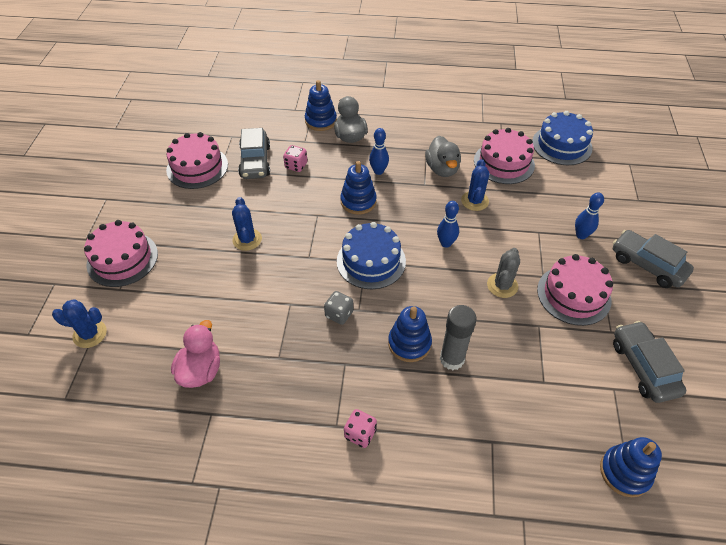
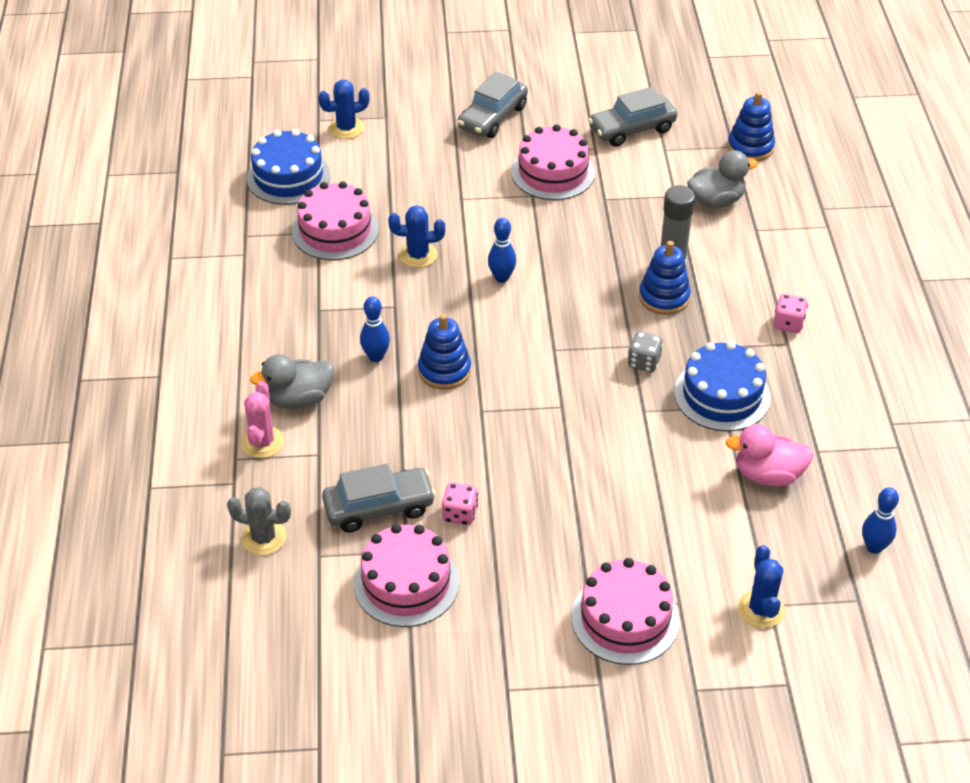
camera: 100 degrees left, 5 degrees down
blue cactus [232,197,262,251] -> blue cactus moved to [318,80,370,139]
pink dice [283,145,307,172] -> pink dice moved to [442,482,478,525]
blue stacking toy [305,80,337,131] -> pink cactus [241,381,284,458]
blue cake [337,222,406,289] -> blue cake moved to [674,341,770,431]
grey duck [425,136,461,177] -> grey duck moved to [687,150,758,208]
grey cactus [487,248,520,298] -> grey cactus moved to [227,487,291,556]
blue bowling pin [575,192,604,239] -> blue bowling pin moved to [862,487,899,554]

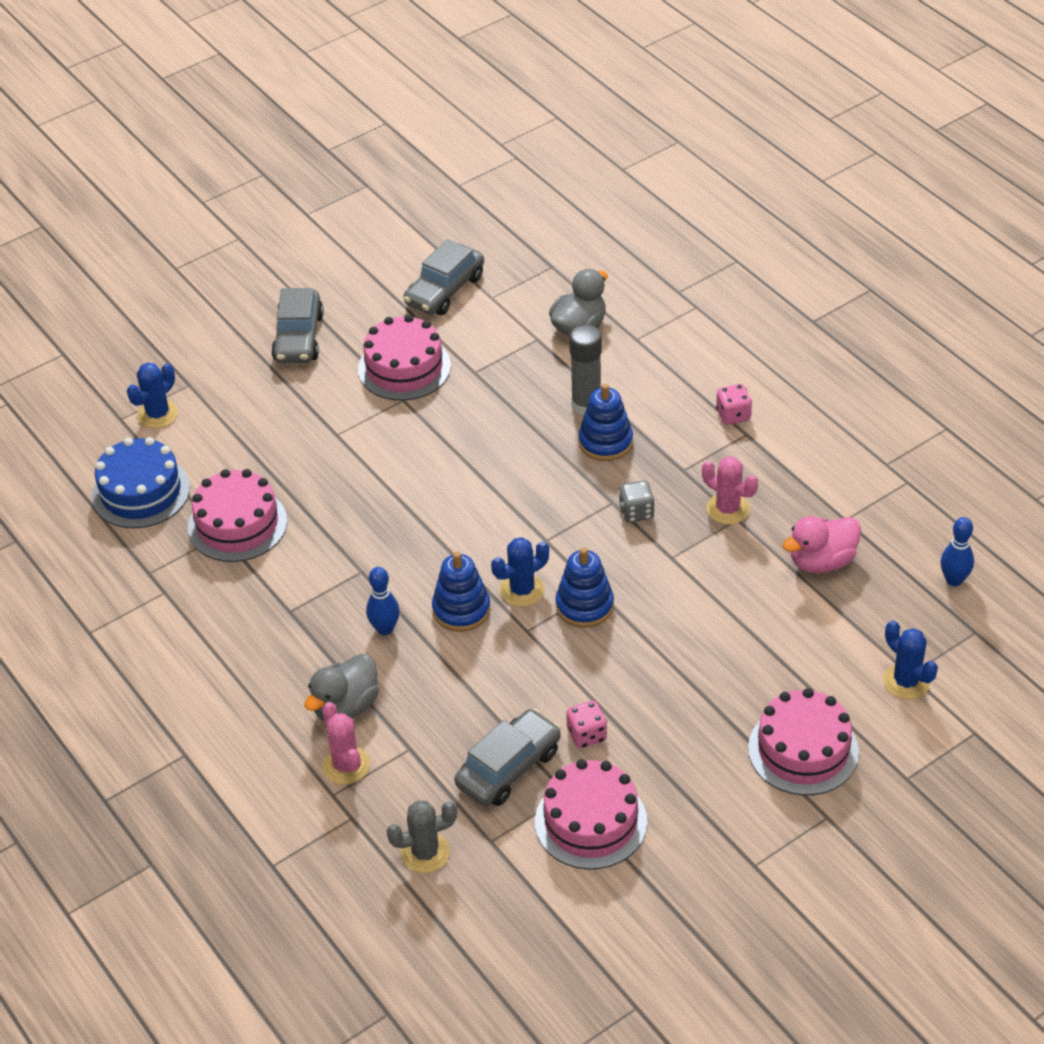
camera: 30 degrees left, 0 degrees up
blue cactus [388,205,445,268] -> blue cactus moved to [491,537,549,607]
blue bowling pin [488,218,516,283] -> none
blue cake [674,341,770,431] -> pink cactus [702,456,758,525]
blue stacking toy [728,92,775,162] -> blue stacking toy moved to [555,547,614,628]

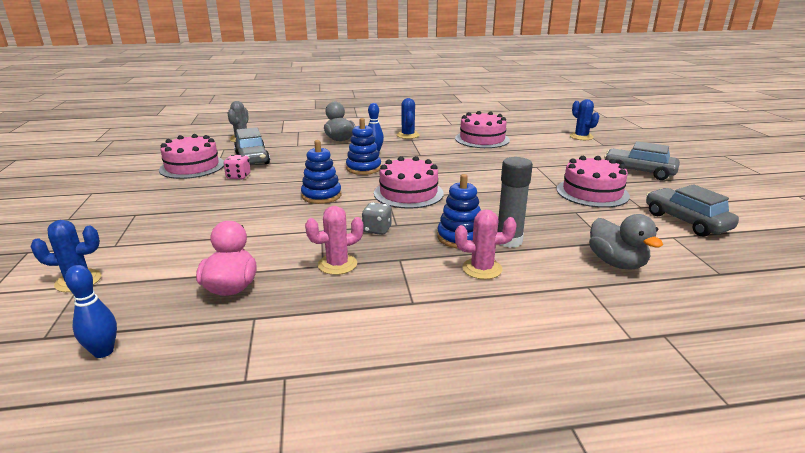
camera: 115 degrees right, 20 degrees down
blue cake [92,437,190,528] -> none
pink cactus [322,702,370,785] -> pink cactus moved to [455,209,517,279]
blue cactus [491,537,549,607] -> blue cactus moved to [397,98,420,139]
pink dice [716,384,752,425] -> none
pink cake [748,688,859,795] -> pink cake moved to [374,156,444,209]

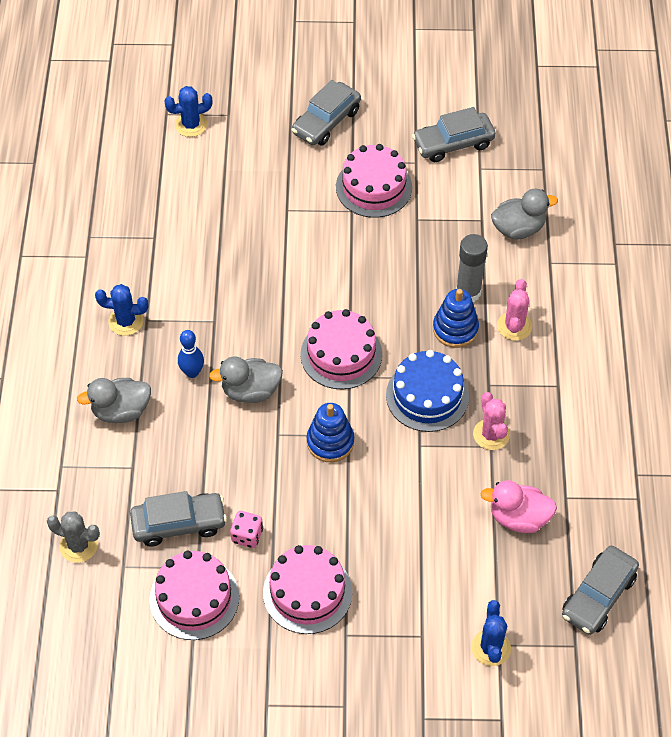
camera: 80 degrees left, 30 degrees up
blue bowling pin [65,265,117,358] -> grey car [562,546,639,635]
blue stacking toy [346,118,381,175] -> grey duck [209,357,283,403]
grey dice [362,203,391,235] -> blue cake [386,350,469,432]
pink cake [455,111,510,148] -> pink cake moved to [263,545,352,634]

